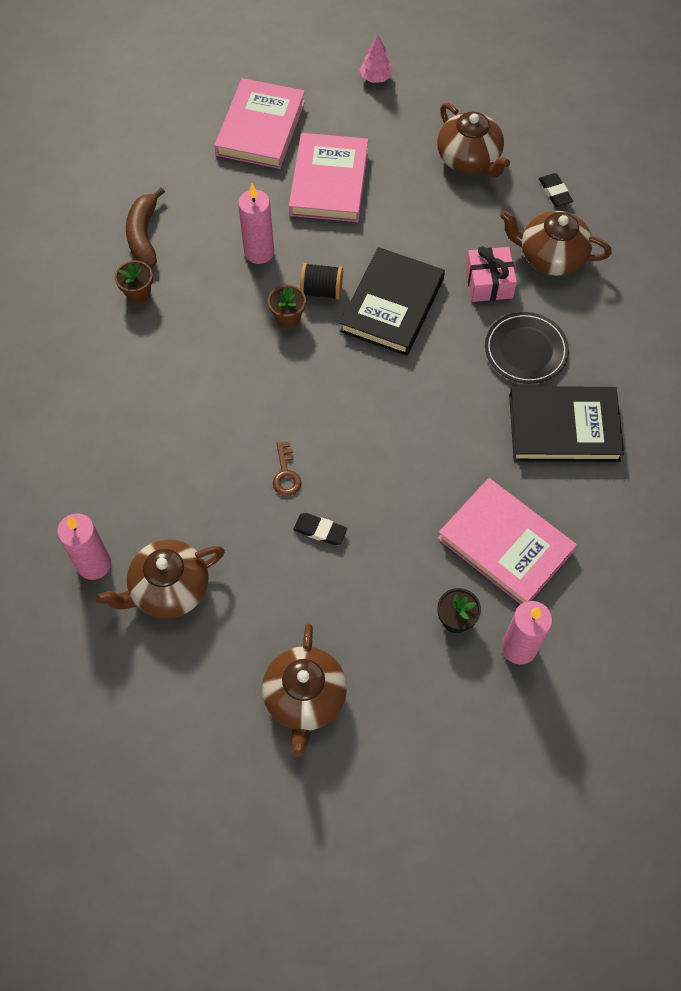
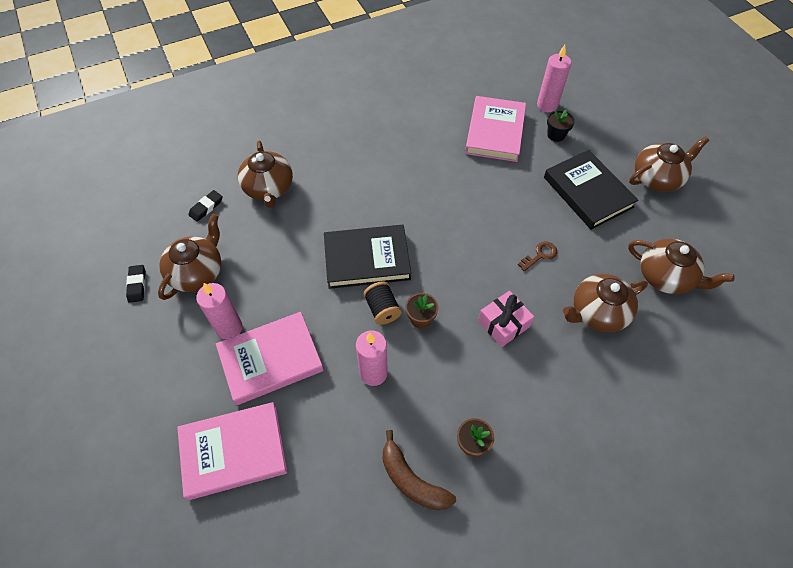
camera: 120 degrees left, 5 degrees down
pink candle [57,513,111,580] -> pink candle moved to [196,283,242,340]
brown banana [126,187,165,265] -> brown banana turned 75 degrees clockwise [383,430,456,510]
black eraser [293,513,347,545] -> black eraser moved to [126,265,145,303]
pink tree [359,35,393,83] -> none
pink gift [466,246,517,302] -> pink gift moved to [478,291,534,347]
black plate [485,312,569,384] -> none
black book [509,386,624,462] -> black book moved to [544,150,638,230]
none -> brown teapot [563,274,648,332]

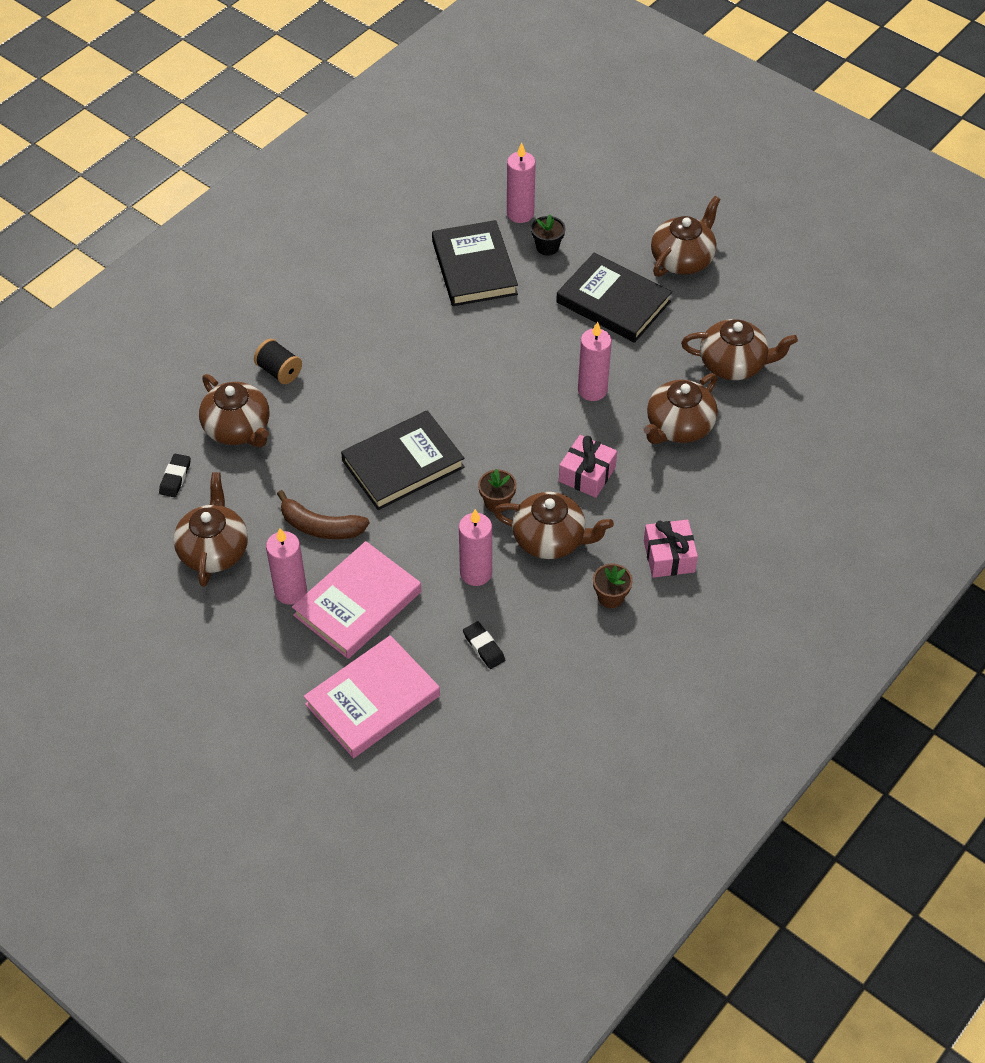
camera: 25 degrees left, 5 degrees down
black eraser [126,265,145,303] -> black eraser moved to [463,621,505,669]
black spool [364,281,402,325] -> black spool moved to [254,339,302,384]
brown banana [383,430,456,510] -> brown banana moved to [277,490,370,539]
pink book [465,96,526,162] -> black book [432,220,518,306]
brown key [518,242,557,271] -> pink candle [578,322,612,401]
none -> brown teapot [494,492,614,559]
none -> pink gift [644,520,698,578]

